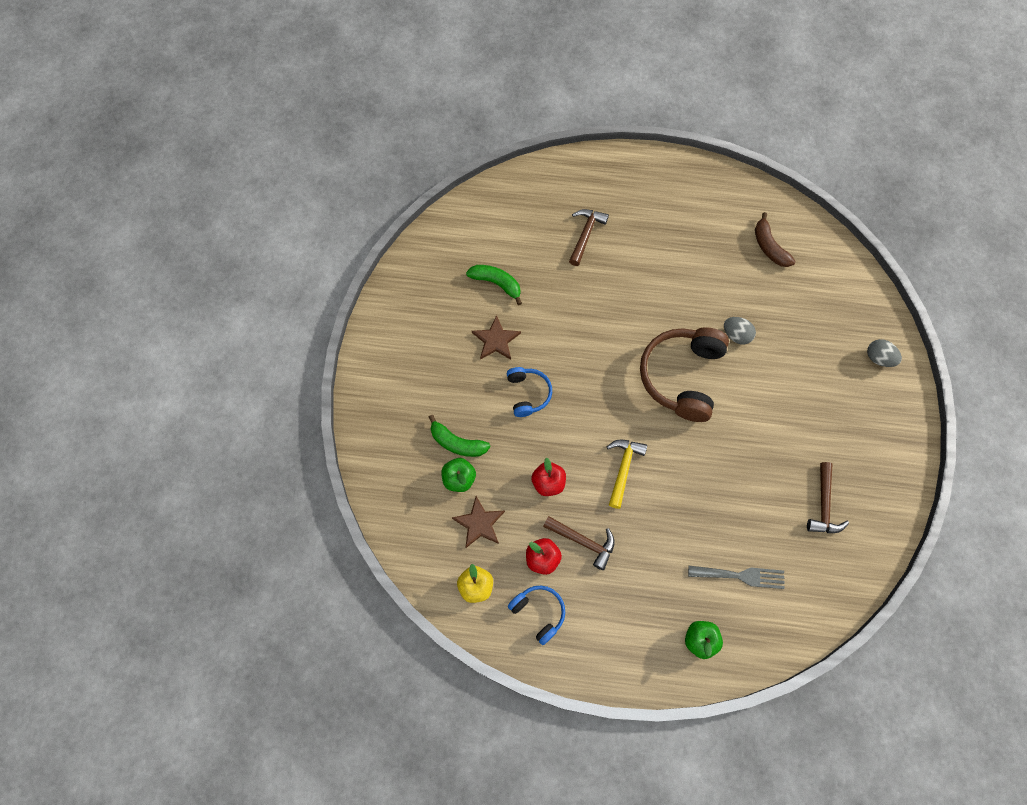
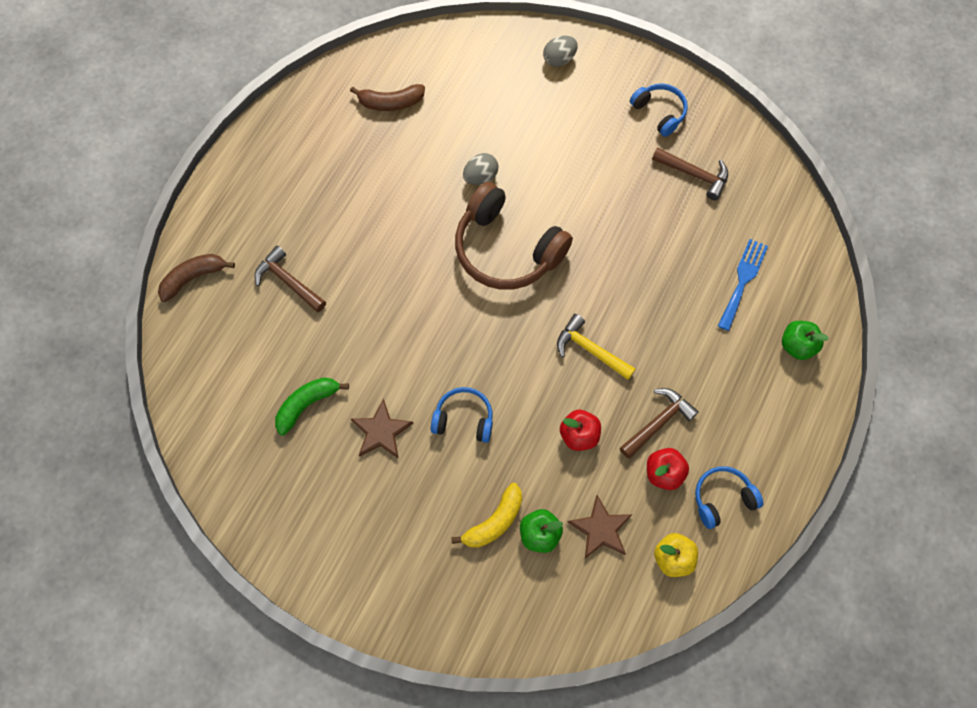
camera: 70 degrees left, 0 degrees up
green banana [429,415,490,457] -> yellow banana [451,483,522,548]
grey fork [688,566,785,589] -> blue fork [718,239,768,331]
none -> brown banana [158,254,235,302]
none -> blue headphones [630,84,688,137]

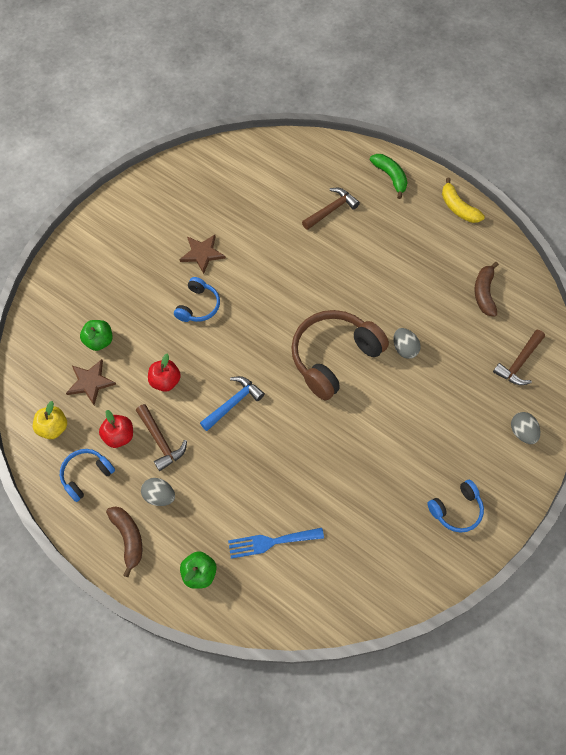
camera: 100 degrees right, 5 degrees down
brown banana [158,254,235,302] -> brown banana moved to [106,506,142,577]
green banana [275,377,349,436] -> green banana moved to [370,154,407,199]
yellow banana [451,483,522,548] -> yellow banana moved to [442,178,485,223]
yellow hammer [557,314,636,380] -> blue hammer [200,376,265,431]
brown hammer [652,148,728,200] -> brown hammer moved to [493,330,545,385]
blue headphones [695,466,763,529] -> blue headphones turned 120 degrees counterclockwise [60,449,115,502]
blue fork [718,239,768,331] -> blue fork turned 135 degrees clockwise [228,528,324,559]
none -> grey egg [141,478,175,506]

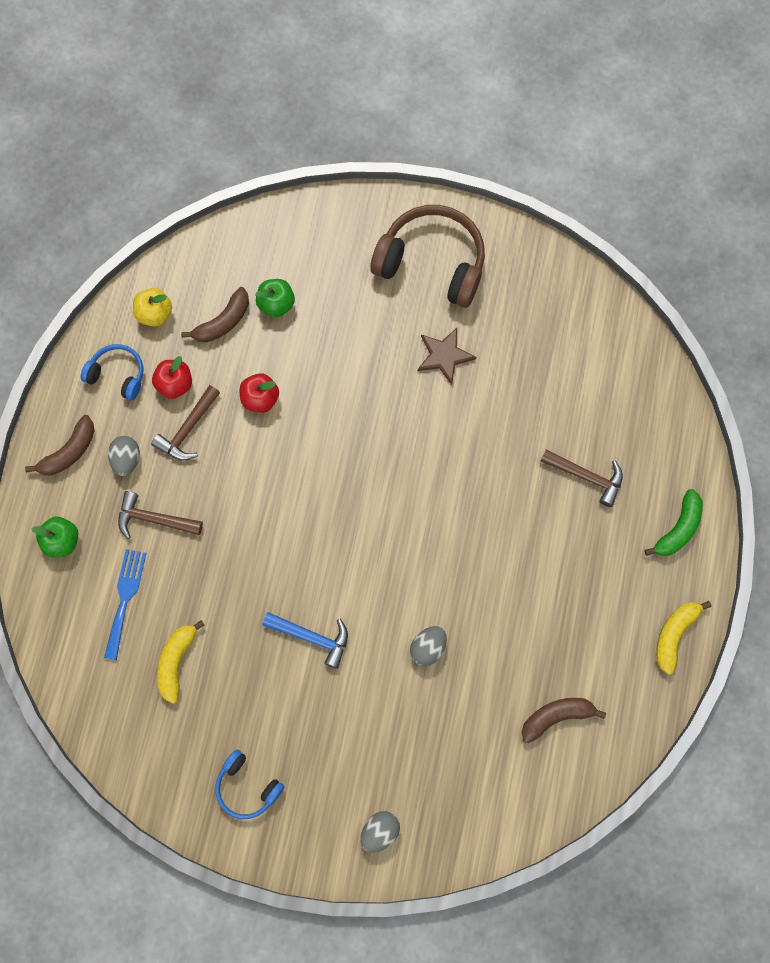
camera: 65 degrees right, 10 degrees up
brown star [66,359,116,405] -> brown banana [181,287,249,343]
blue headphones [174,277,220,322] -> none
blue hammer [200,376,265,431] -> blue hammer moved to [262,612,348,669]
blue fork [228,528,324,559] -> blue fork turned 45 degrees clockwise [104,549,146,660]
brown headphones [291,310,389,401] -> brown headphones moved to [370,205,485,308]
brown hammer [493,330,545,385] -> brown hammer moved to [118,491,203,539]
none -> yellow banana [157,620,205,704]

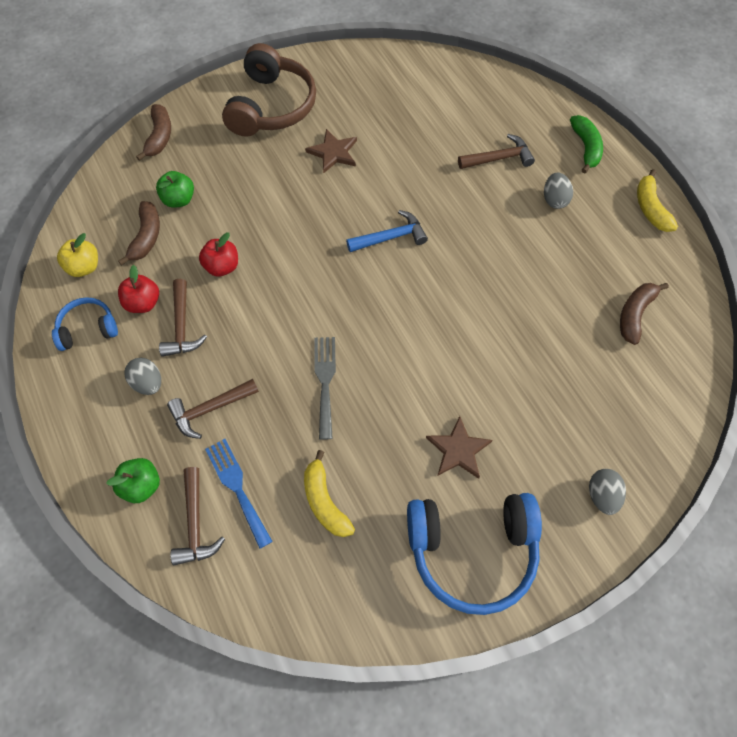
camera: 40 degrees left, 10 degrees down
brown banana [25,415,94,476] -> brown banana moved to [136,104,171,161]
blue headphones [215,750,284,819] -> blue headphones [407,493,542,615], size x1.89
blue hammer [262,612,348,669] -> blue hammer moved to [346,210,428,252]
brown headphones [370,205,485,308] -> brown headphones turned 120 degrees clockwise [222,43,316,137]
grey egg [410,626,447,666] -> grey egg moved to [544,173,573,209]
none -> brown hammer [170,467,225,565]
none -> grey fork [314,337,336,440]
none -> brown star [426,416,492,479]

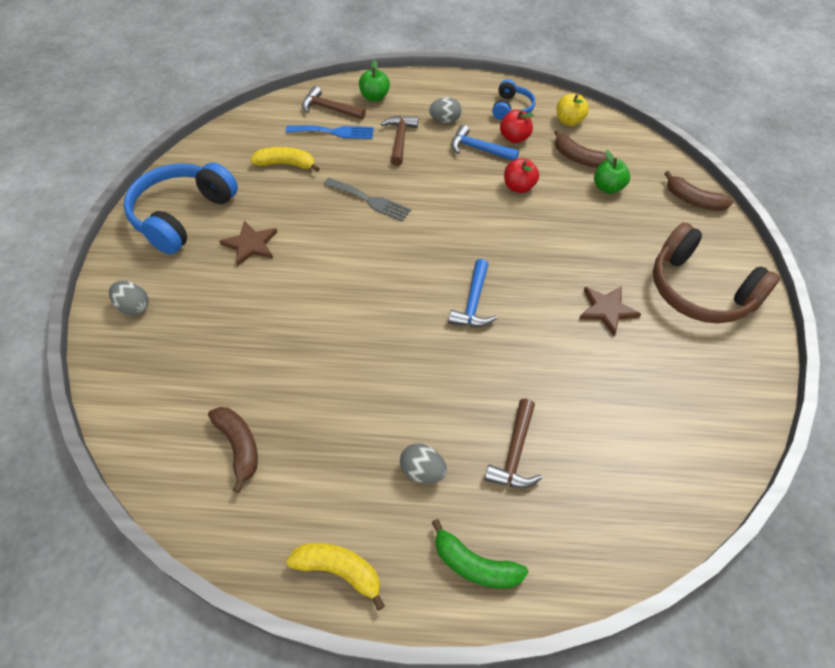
camera: 120 degrees right, 10 degrees down
brown hammer [159,279,207,357] -> blue hammer [451,125,519,161]

